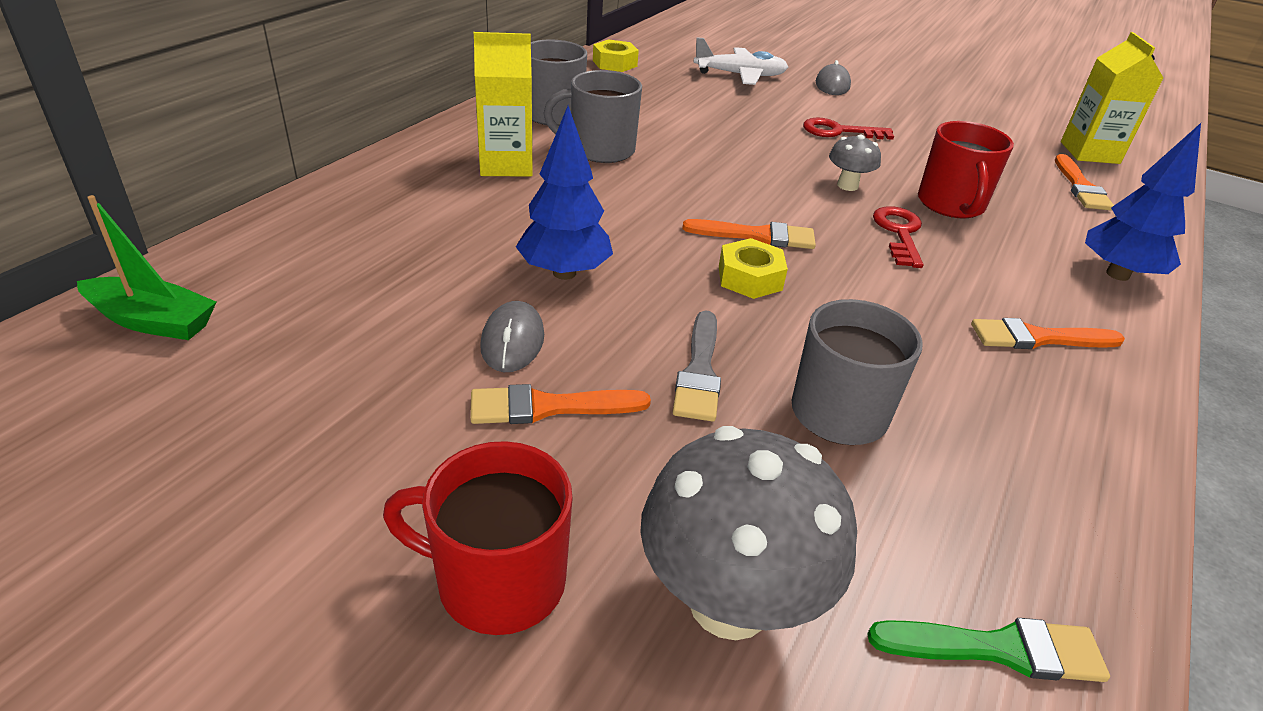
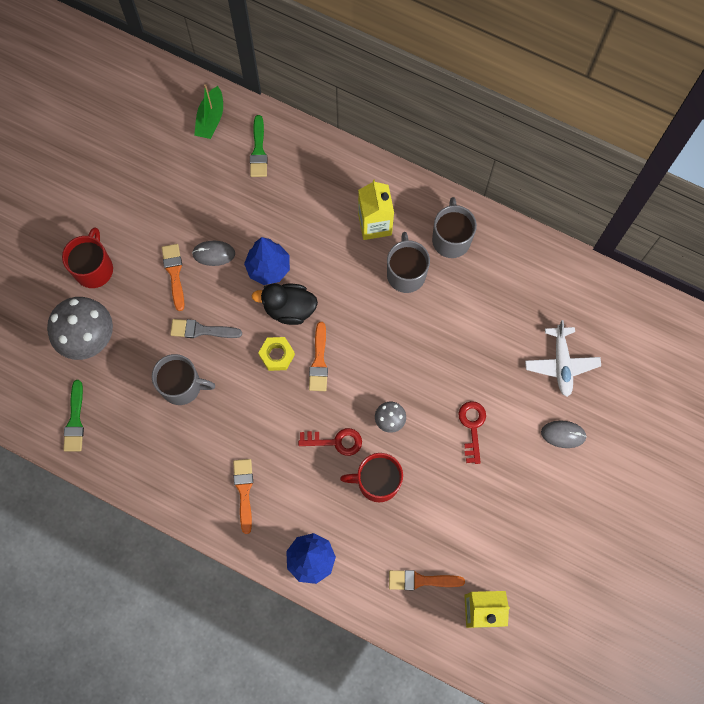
camera: 90 degrees right, 35 degrees up
yellow nut [593,39,639,72] -> none
none -> green brush [250,115,267,177]
none -> black duck [252,283,318,325]

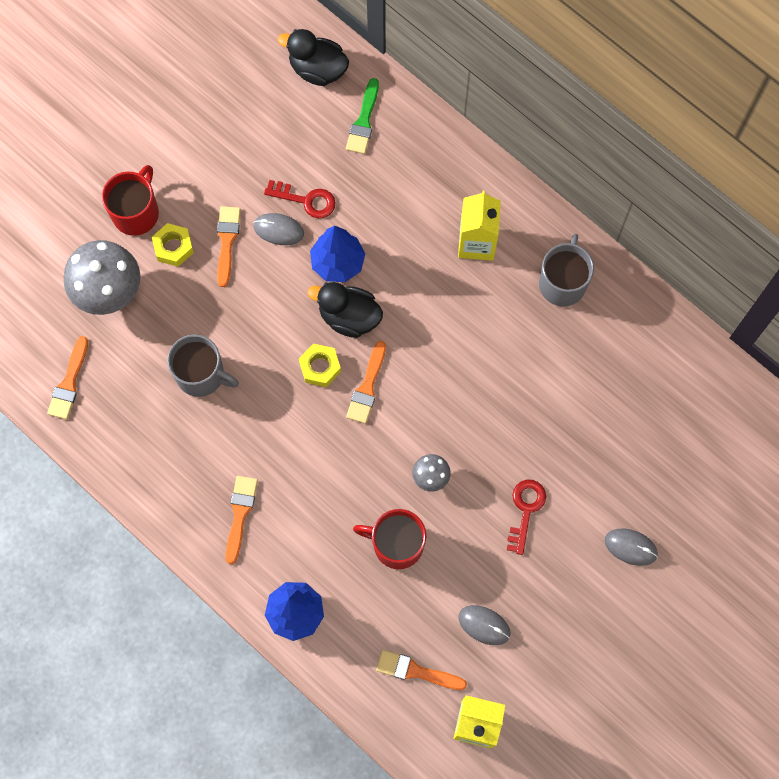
camera: 15 degrees right, 0 degrees up
green brush [63,380,84,451] -> orange brush [47,336,88,419]
grey brush [170,319,242,338] -> none
green boat [194,84,223,139] -> black duck [278,29,349,86]
red key [298,428,362,456] -> red key moved to [264,180,335,218]
grey mug [387,232,430,293] -> none
white plane [525,320,601,397] -> none
none -> yellow nut [152,223,194,267]
none -> grey mouse [458,605,511,645]

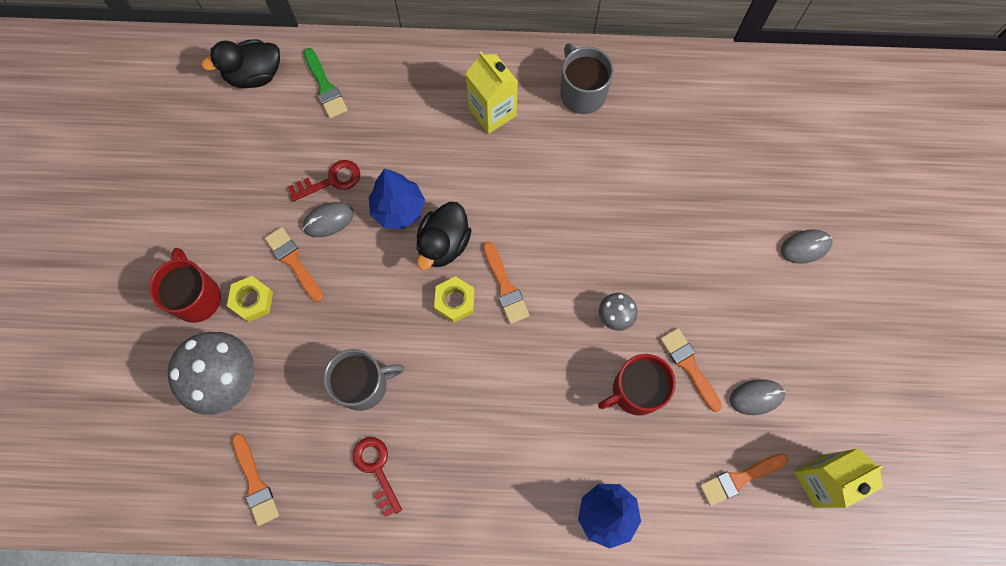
camera: 40 degrees left, 0 degrees up
orange brush [225,476,258,564] -> orange brush moved to [660,328,722,412]
black duck [307,282,383,338] -> black duck turned 45 degrees counterclockwise [417,202,472,270]
red key [507,480,546,555] -> red key moved to [352,437,402,517]

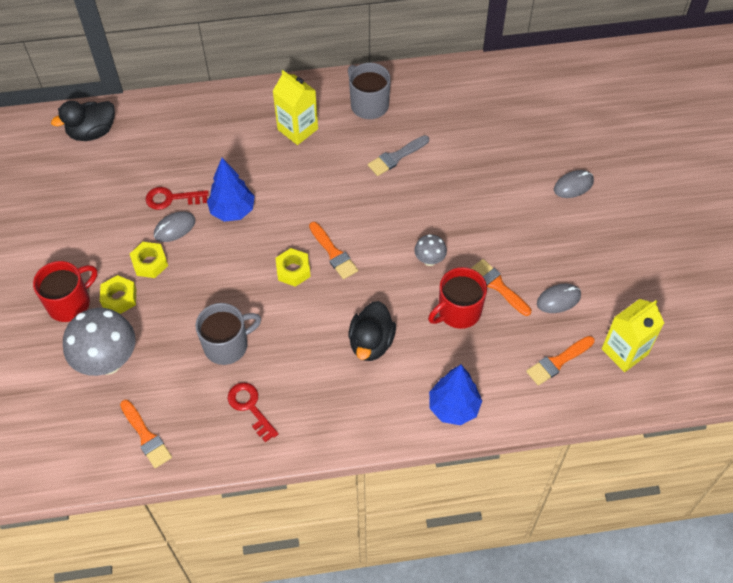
camera: 10 degrees left, 15 degrees down
red mug [149,248,221,323] -> red mug turned 75 degrees clockwise [33,261,97,322]
orange brush [265,227,323,302] -> yellow nut [130,242,168,278]
red key [288,160,360,202] -> red key turned 150 degrees counterclockwise [145,187,209,210]
green brush [304,48,348,119] -> none
black duck [417,202,472,270] -> black duck moved to [348,301,396,361]
none -> grey brush [368,135,429,176]

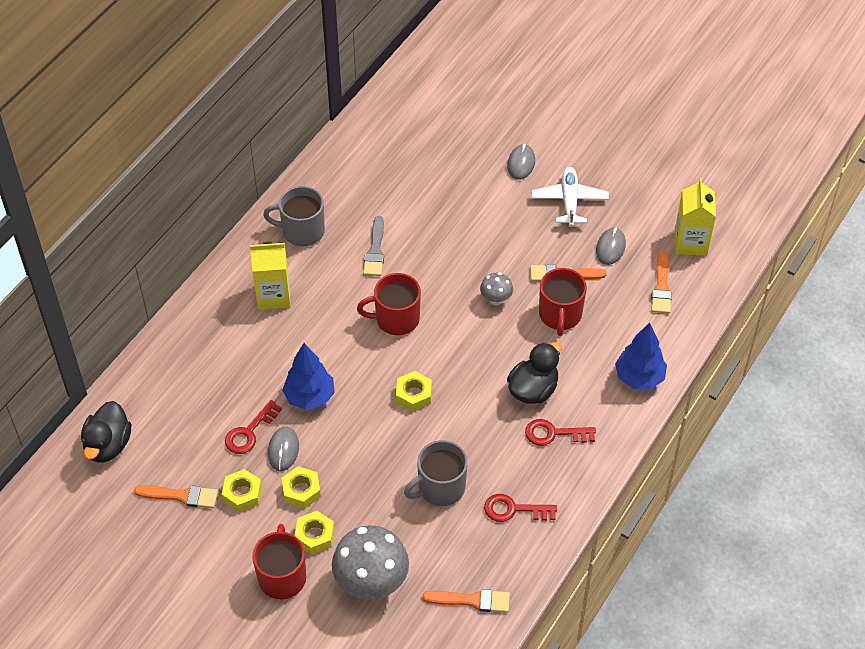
camera: 50 degrees left, 5 degrees down
grey mug [195,303,261,365] -> grey mug turned 135 degrees counterclockwise [404,440,468,506]
orange brush [309,222,358,279] -> orange brush moved to [134,485,218,508]
black duck [348,301,396,361] -> black duck turned 105 degrees counterclockwise [507,342,562,404]
none -> yellow nut [222,469,262,512]
none -> red mug [357,273,421,335]
none -> red key [525,419,596,446]
none -> white plane [532,167,609,227]

